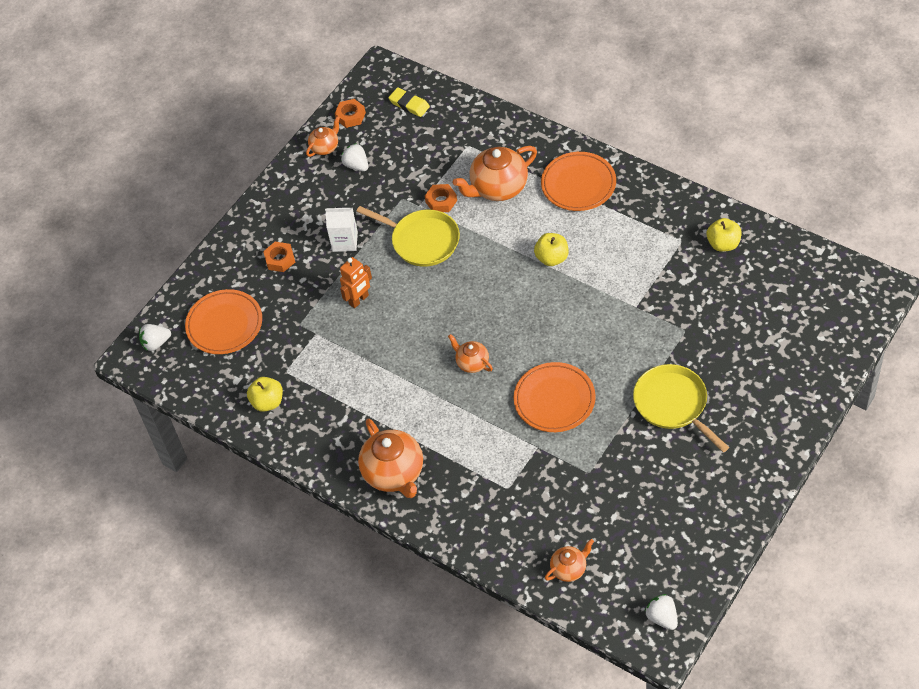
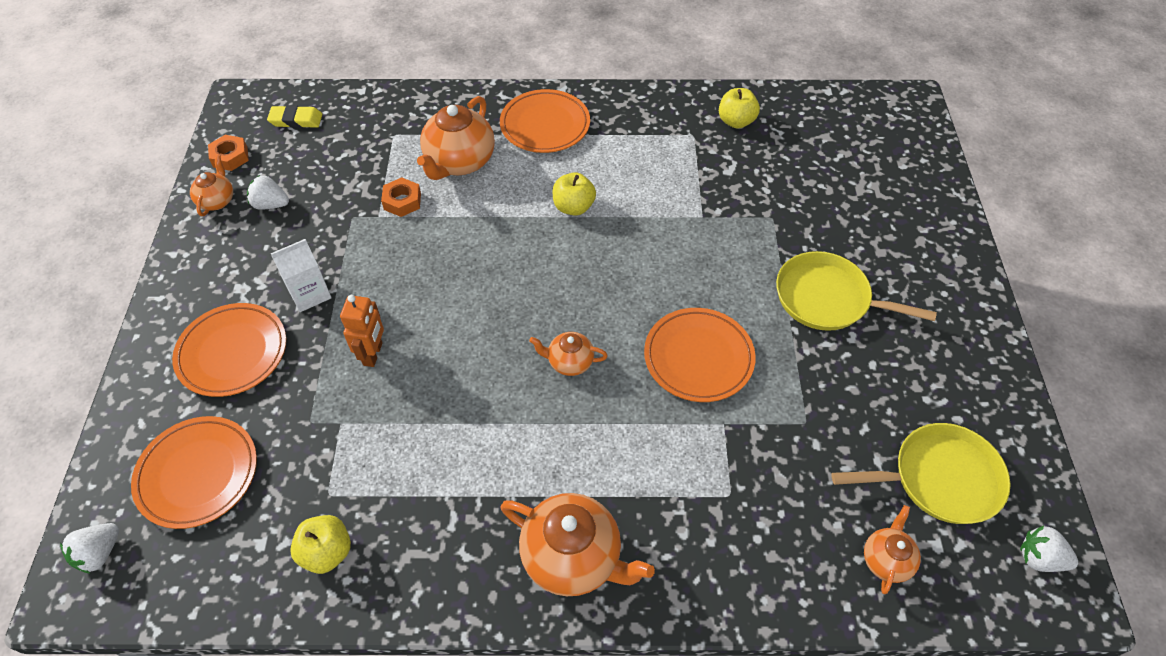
camera: 40 degrees left, 0 degrees up
orange nut [263,242,295,272] -> orange plate [172,303,286,397]
yellow pan [356,206,460,267] -> yellow pan moved to [831,423,1011,524]

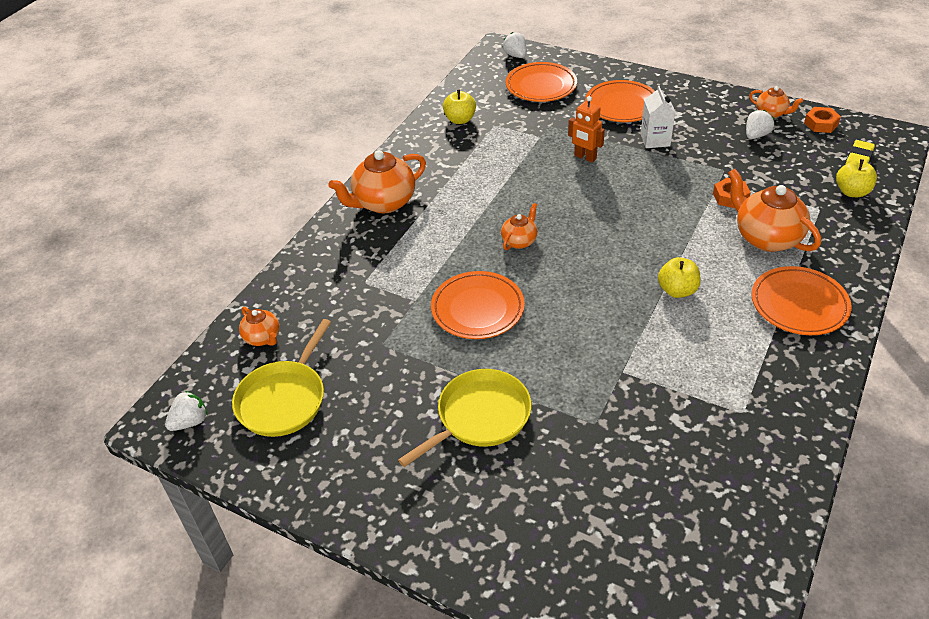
camera: 120 degrees right, 10 degrees down
yellow apple [719,88,760,129] -> yellow apple moved to [836,159,877,197]

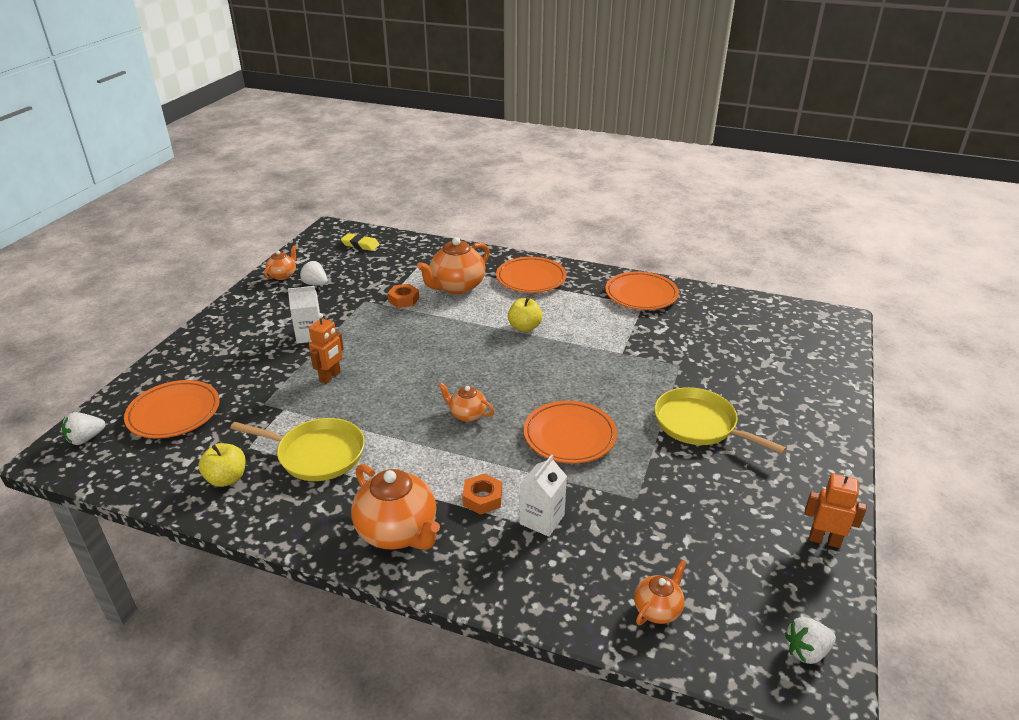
camera: 100 degrees left, 10 degrees down
white strawberry [165,391,207,431] -> white strawberry turned 60 degrees counterclockwise [784,617,836,664]
yellow pan [232,319,331,437] -> yellow pan moved to [230,418,365,481]
orange plate [585,80,655,122] -> orange plate moved to [605,271,679,310]
orange nut [804,107,841,133] -> orange nut moved to [462,473,502,515]
yellow apple [836,159,877,197] -> none
none -> white carton [520,454,567,537]
none -> orange robot [805,469,866,548]

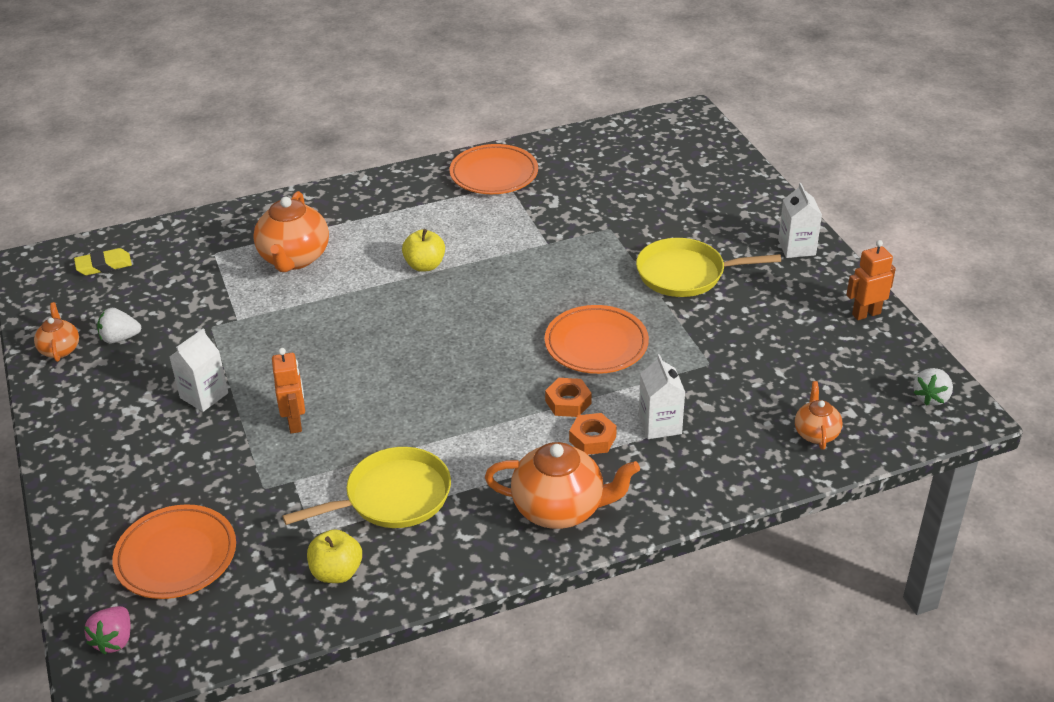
camera: 40 degrees left, 5 degrees up
white strawberry [62,412,106,445] -> pink strawberry [84,606,130,655]
orange nut [387,284,419,308] -> orange nut moved to [545,378,592,417]
orange teapot [438,382,495,422] -> none
orange plate [496,257,567,293] -> none
none -> white carton [778,183,822,258]

